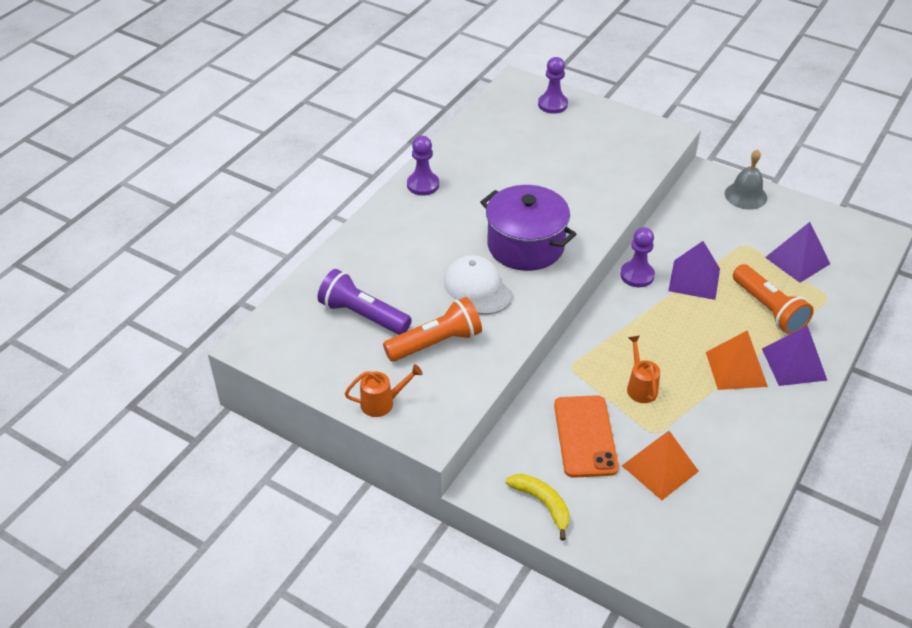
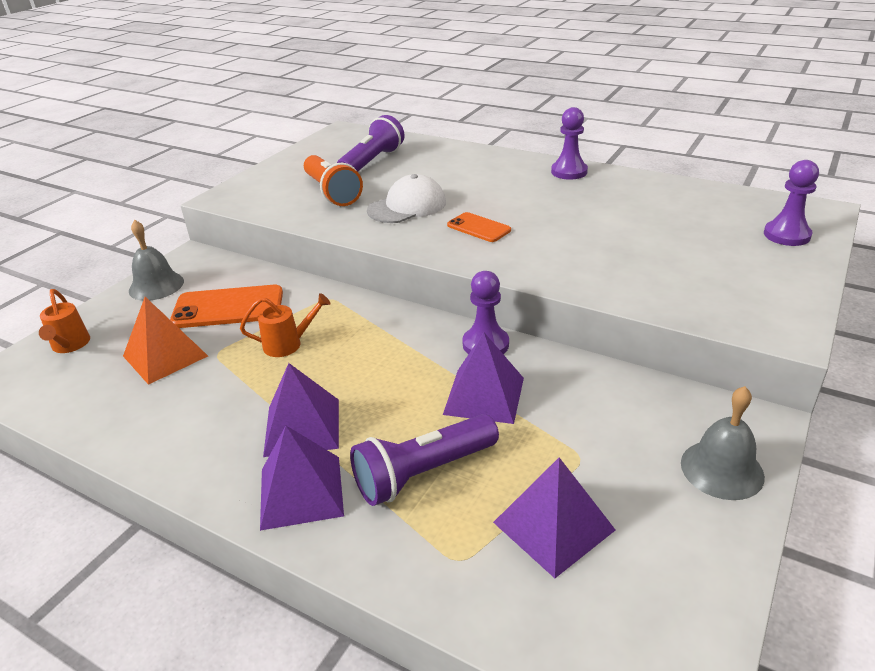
camera: 90 degrees right, 10 degrees down
orange watering can [345,364,423,417] -> orange watering can moved to [39,289,90,353]
purple pot [480,185,577,271] -> orange phone [447,212,511,242]
yellow banana [505,474,570,541] -> grey bell [129,220,184,301]
orange pyramid [706,330,768,390] -> purple pyramid [263,363,339,457]
orange flashlight [733,264,814,335] -> purple flashlight [350,414,499,506]

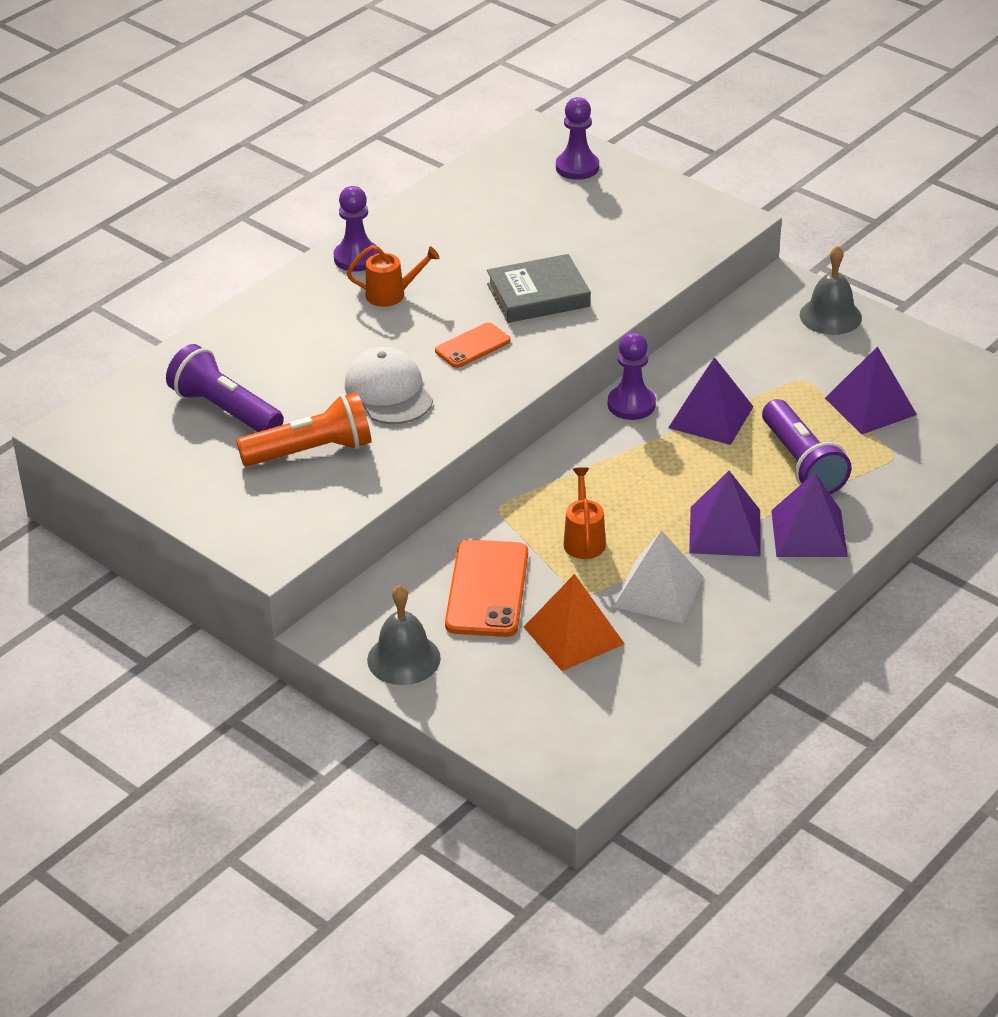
camera: 80 degrees left, 5 degrees up
orange watering can [39,289,90,353] -> orange watering can moved to [347,245,440,307]
none -> grey book [487,254,591,323]
none -> white pyramid [613,530,704,624]

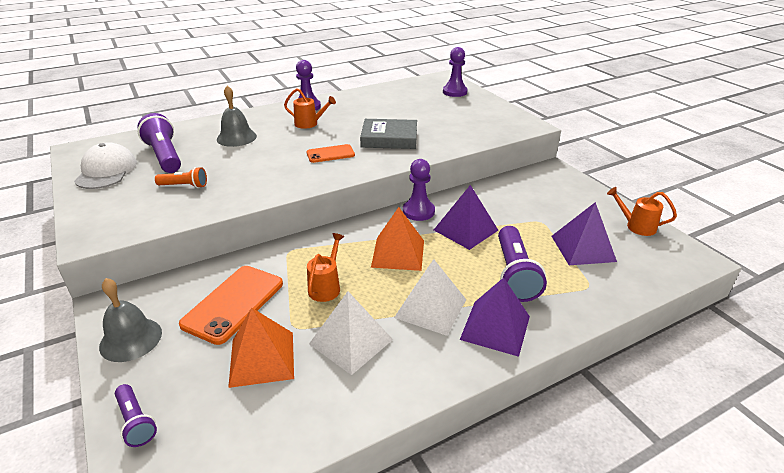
camera: 20 degrees right, 5 degrees down
orange flashlight [236,392,372,466] -> orange flashlight [155,167,207,188], size x0.56
white cap [345,347,433,424] -> white cap moved to [74,142,137,189]
purple pyramid [689,471,761,557] -> white pyramid [394,259,466,336]
grey bell [800,246,862,335] -> grey bell moved to [217,86,257,147]
none -> purple flashlight [115,384,157,447]
none -> orange pyramid [371,207,424,271]
none -> orange watering can [607,187,677,236]

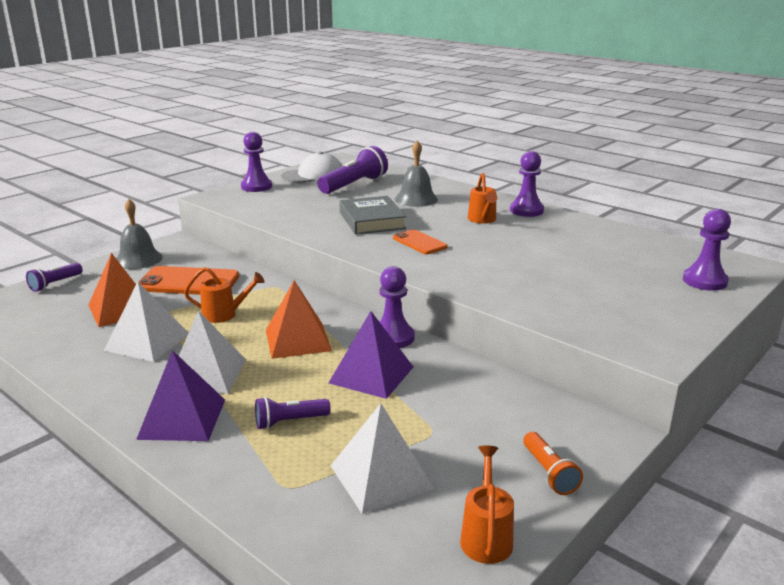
camera: 70 degrees right, 10 degrees down
orange flashlight [155,167,207,188] -> orange flashlight moved to [523,432,583,495]
grey book [360,119,417,149] -> grey book moved to [339,196,406,235]
purple flashlight [498,226,547,302] -> purple flashlight [255,397,331,430], size x0.56
purple pyramid [552,202,617,265] -> white pyramid [331,403,434,514]
none -> purple pawn [241,132,272,192]

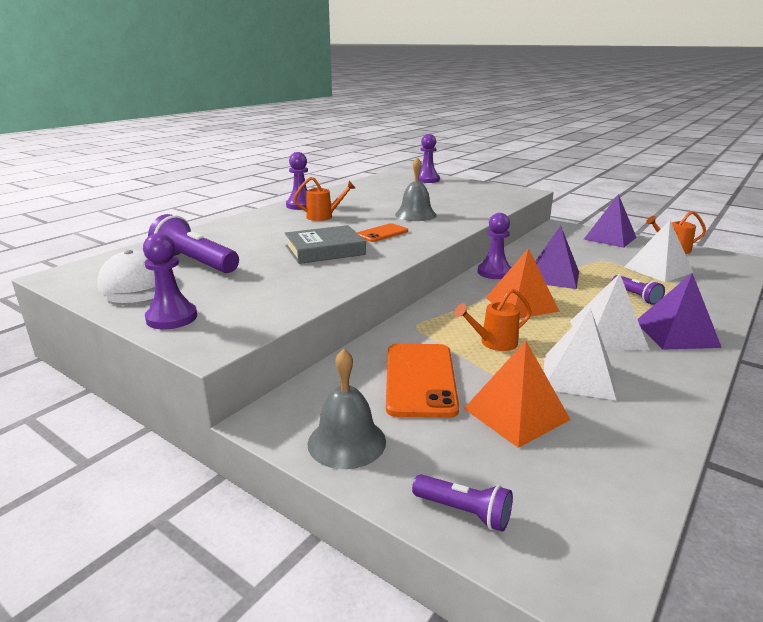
camera: 95 degrees left, 0 degrees up
orange watering can [184,267,265,323] -> orange watering can turned 105 degrees counterclockwise [454,289,532,351]
grey bell [395,141,438,207] -> grey bell moved to [395,157,436,221]
orange flashlight [523,432,583,495] -> purple pyramid [584,194,637,248]

